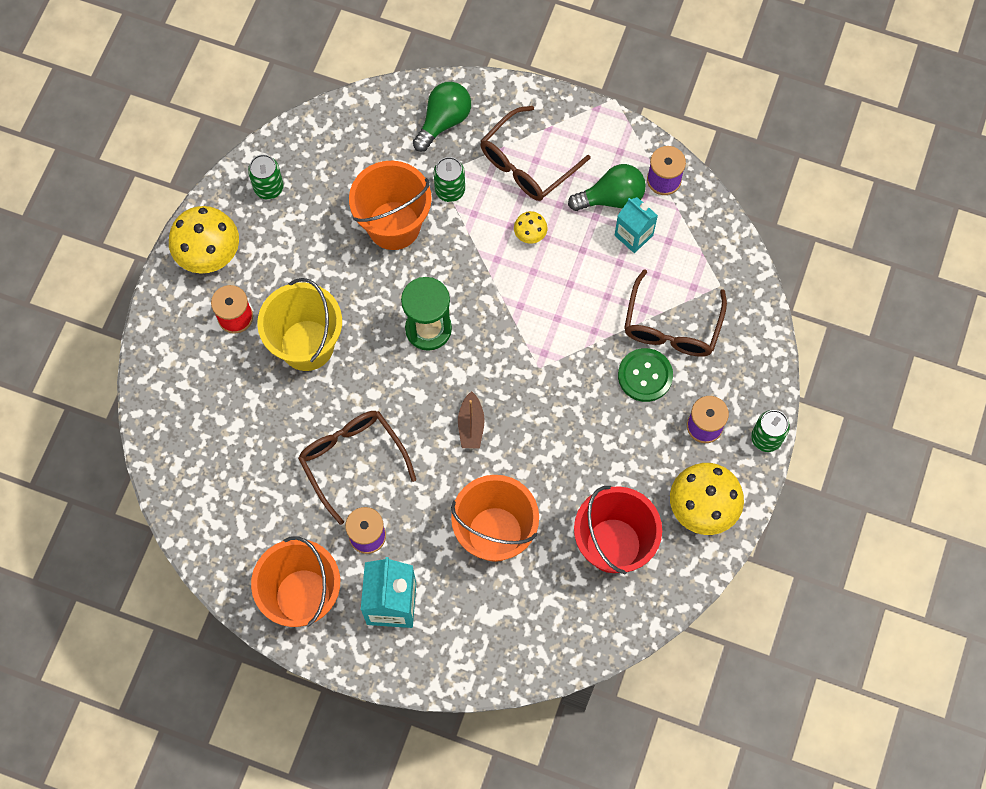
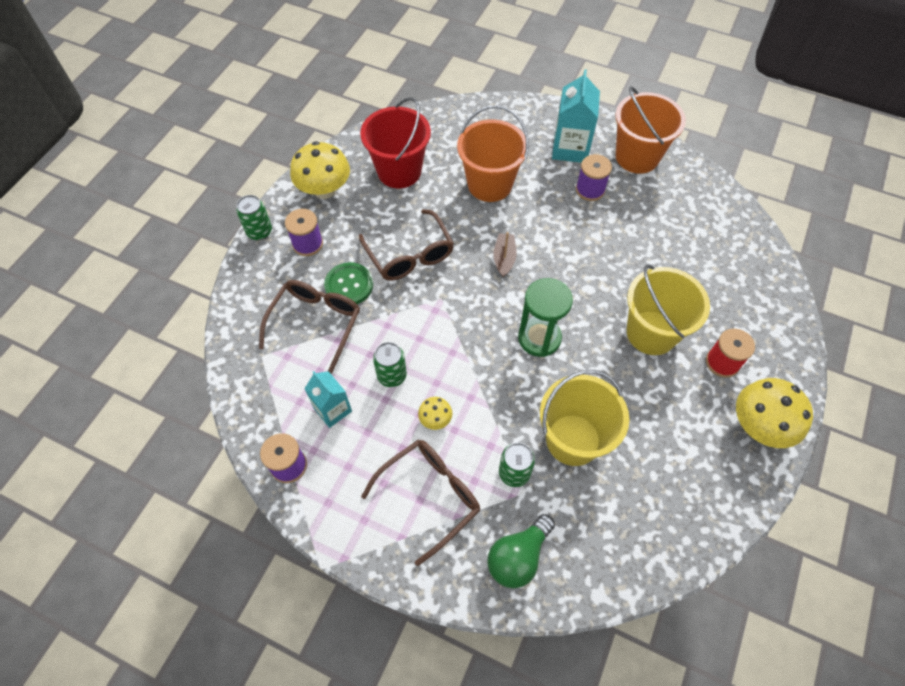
camera: 175 degrees left, 10 degrees down
green can [248,154,284,200] -> green can moved to [373,342,407,387]
brown glasses [298,411,416,525] -> brown glasses moved to [359,209,454,281]
orange bucket [349,161,432,250] -> yellow bucket [540,370,629,466]
green light bulb [568,164,646,211] -> none

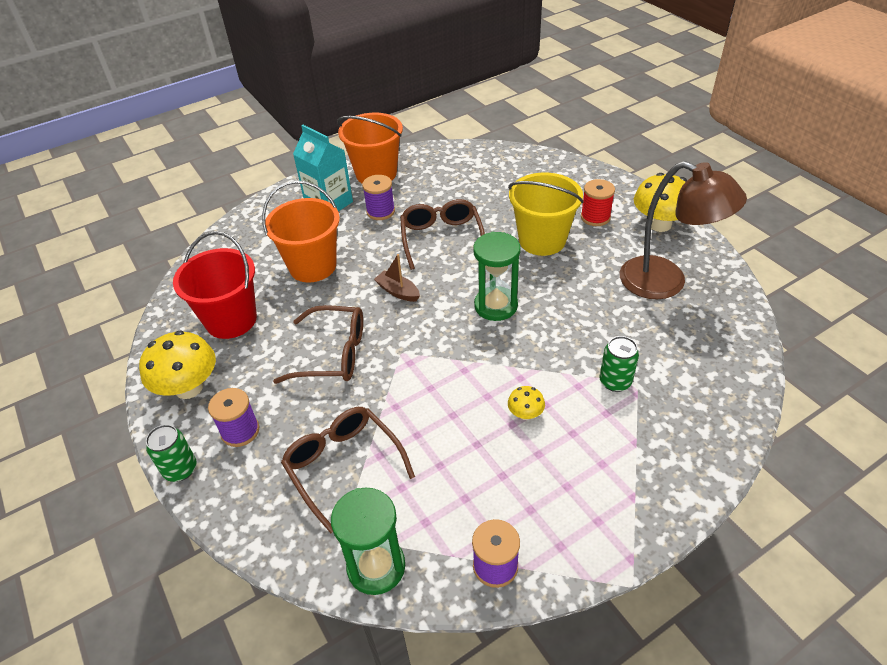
camera: 55 degrees left, 15 degrees down
turquoise carton [304,371,352,428] -> none
green button [324,262,373,304] -> none
brown glasses [361,440,480,566] -> brown glasses moved to [400,199,485,270]
green can [373,342,407,387] -> none
green light bulb [487,514,555,588] -> none
yellow bucket [540,370,629,466] -> none
none -> green hourglass [331,488,405,595]
none -> brown lamp [620,161,747,299]

